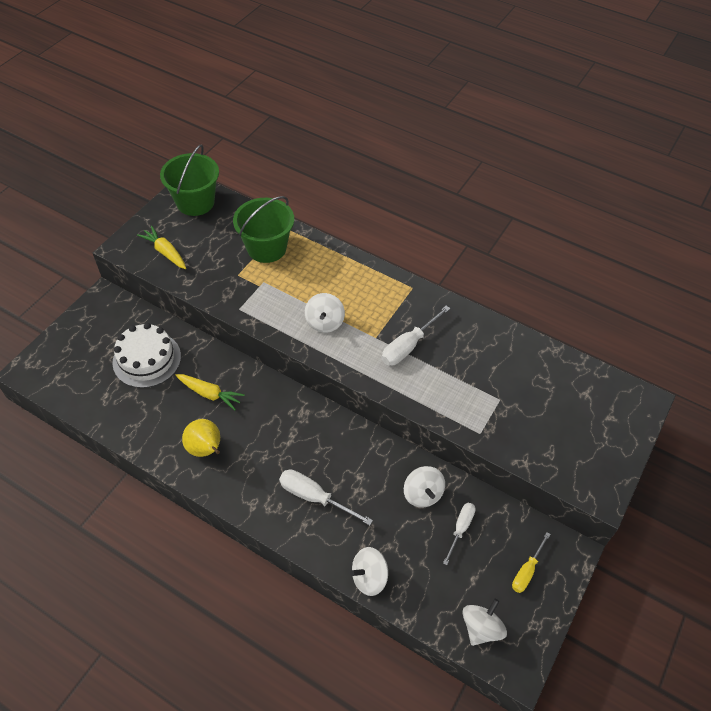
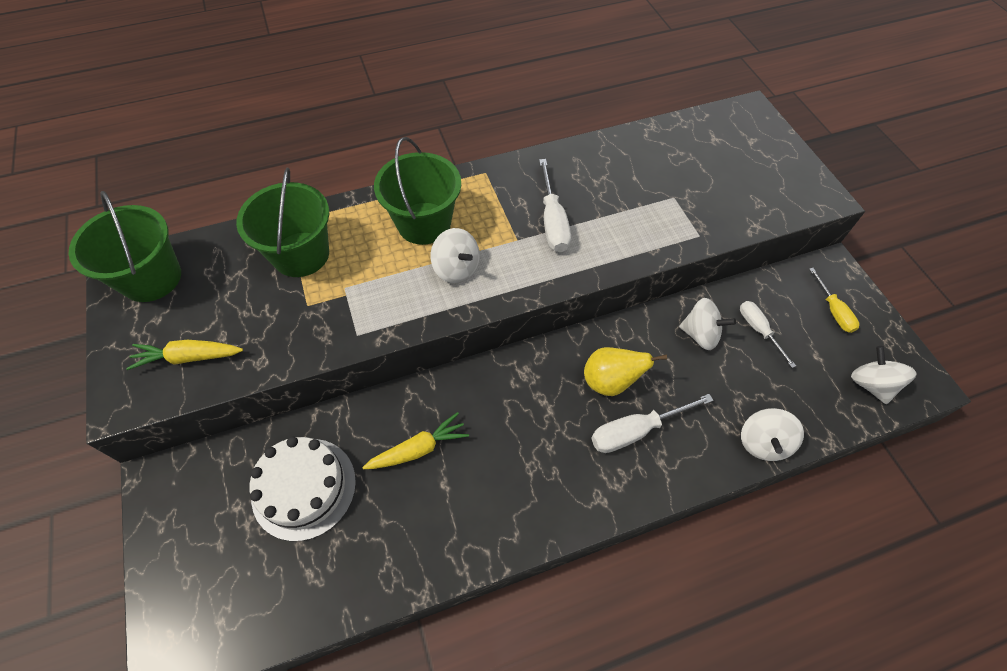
camera: 50 degrees left, 5 degrees up
yellow pear [182,419,220,457] -> yellow pear moved to [584,347,667,396]
none -> green bucket [374,137,461,245]

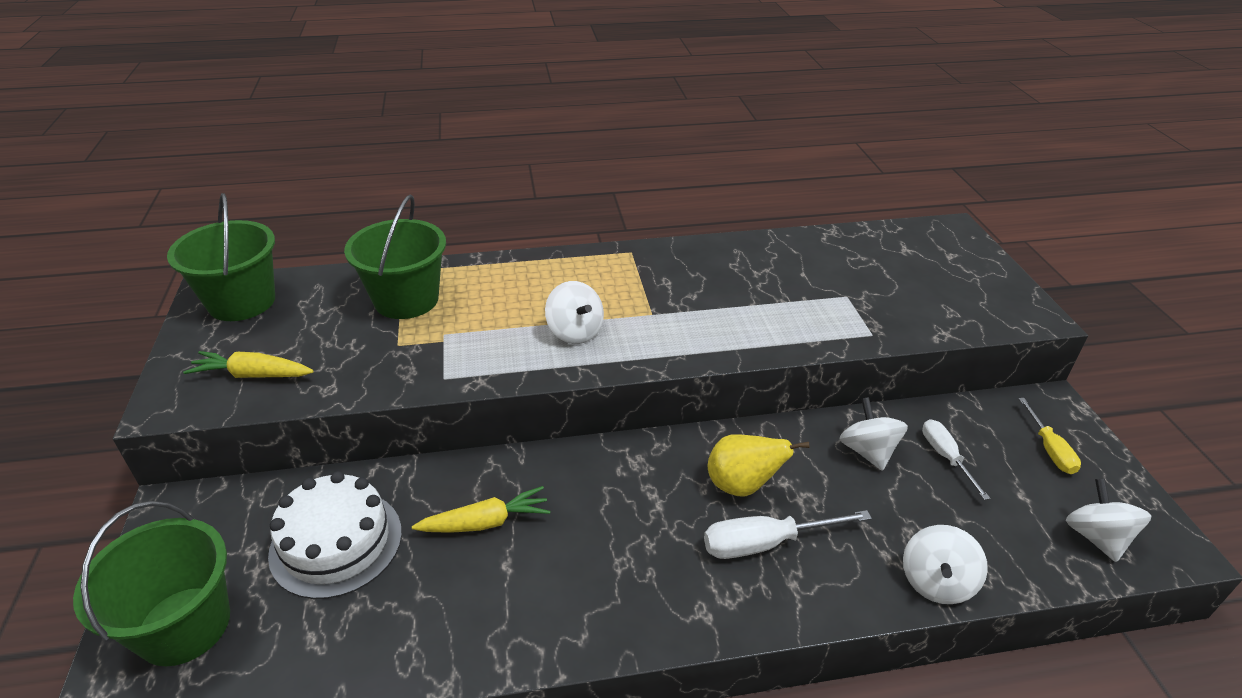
camera: 10 degrees right, 20 degrees down
green bucket [374,137,461,245] -> green bucket moved to [73,501,230,666]
white screwdriver [539,159,571,252] -> none
white spinning top [679,298,736,350] -> white spinning top turned 135 degrees counterclockwise [840,397,908,471]

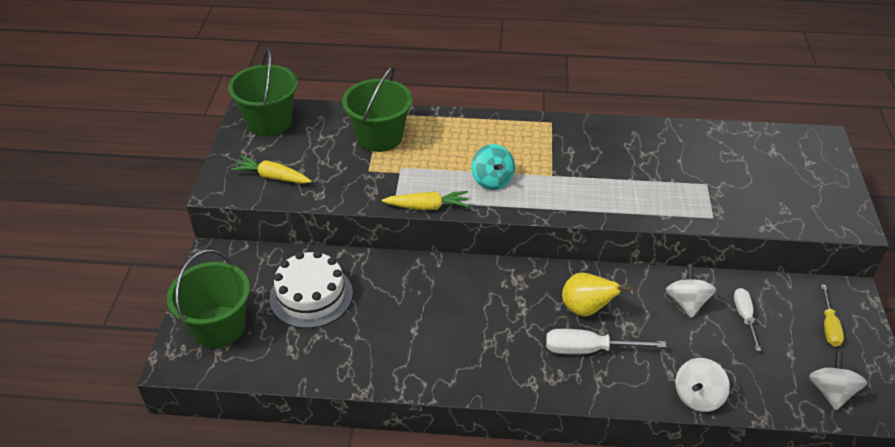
camera: 15 degrees right, 5 degrees up
yellow carrot [412,486,550,533] -> yellow carrot moved to [382,191,469,210]
white spinning top [545,281,604,344] -> turquoise spinning top [471,144,515,190]

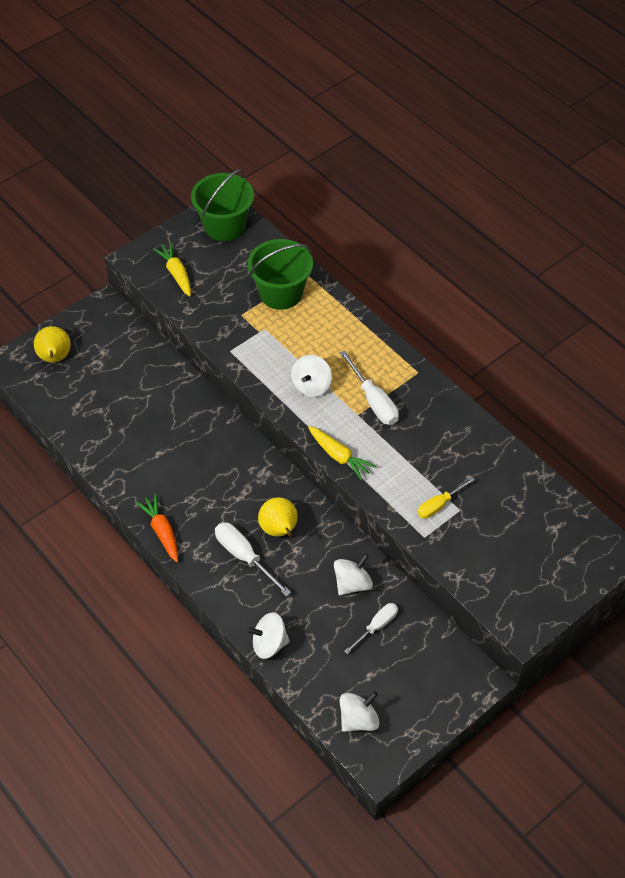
camera: 45 degrees right, 10 degrees up
green bucket [167,250,250,348] -> yellow pear [34,326,71,363]
white cake [270,251,353,328] -> none
yellow carrot [382,191,469,210] -> yellow carrot moved to [308,426,376,480]
turquoise spinning top [471,144,515,190] -> white spinning top [291,355,332,397]
yellow screwdriver [821,284,844,347] -> yellow screwdriver moved to [418,477,475,518]
none -> orange carrot [136,494,178,562]
none -> white screwdriver [340,350,399,425]

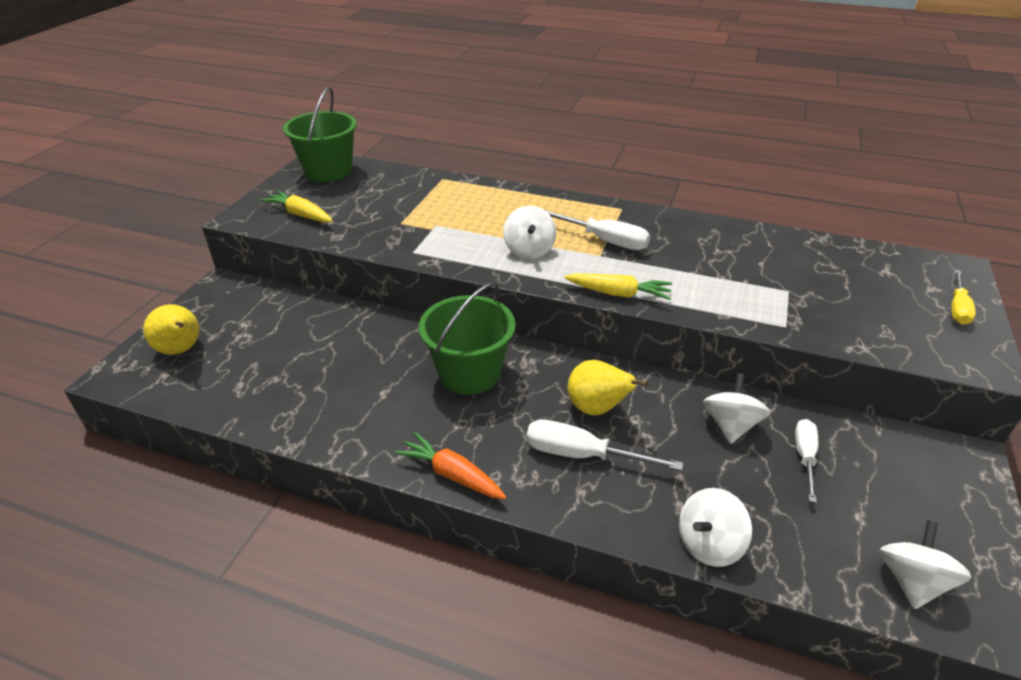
camera: 30 degrees left, 15 degrees down
green bucket [247,239,313,310] -> green bucket moved to [419,282,516,395]
yellow screwdriver [418,477,475,518] -> yellow screwdriver moved to [951,270,976,325]

